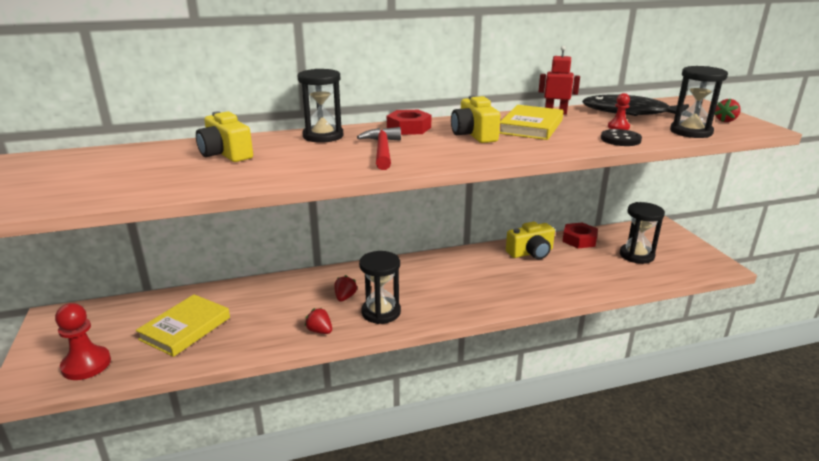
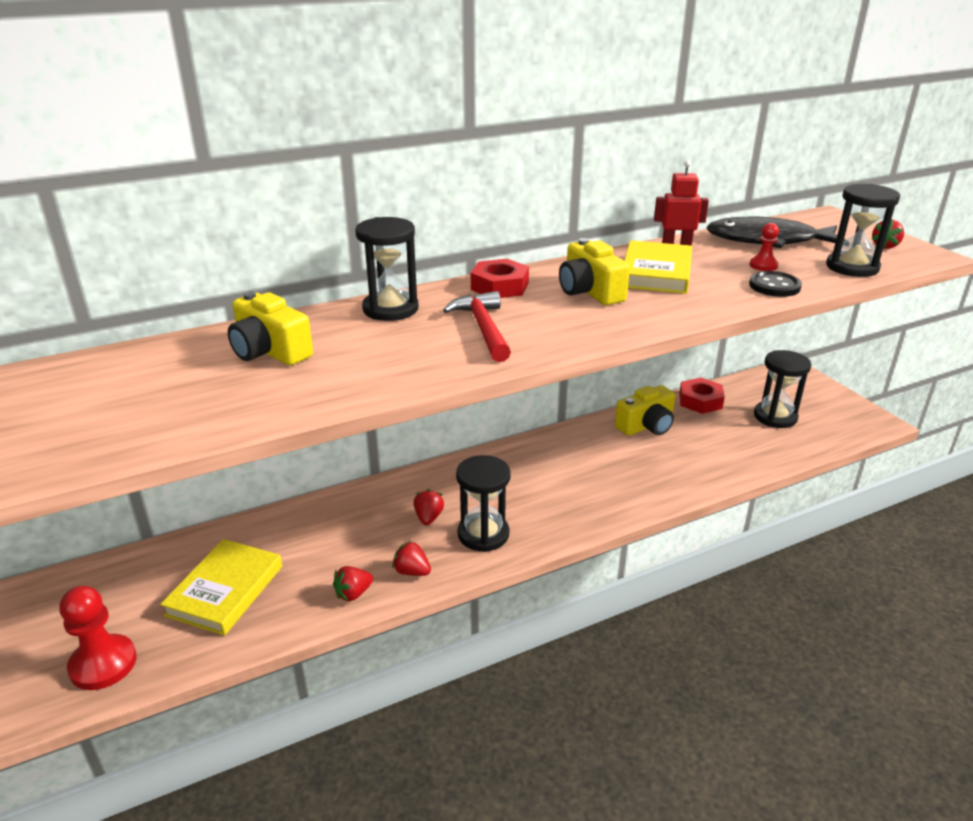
camera: 10 degrees left, 5 degrees up
none -> red strawberry [333,566,373,601]

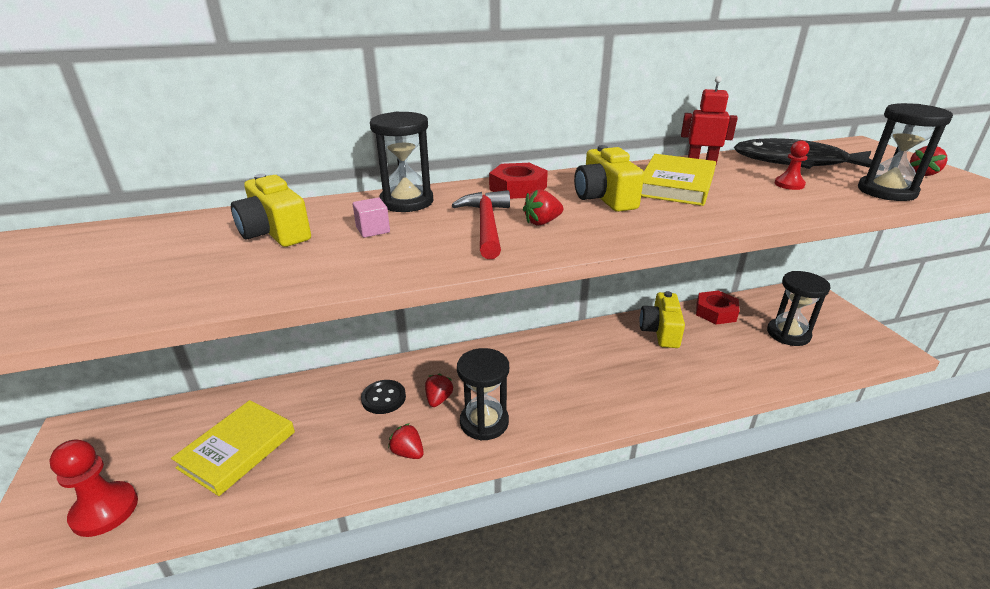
camera: 10 degrees right, 0 degrees up
red strawberry [333,566,373,601] -> red strawberry moved to [523,189,563,225]
yellow camera [615,385,675,436] -> yellow camera turned 120 degrees clockwise [640,291,685,348]
black button [749,271,802,297] -> black button moved to [361,380,406,414]
none -> pink cube [353,198,390,238]

